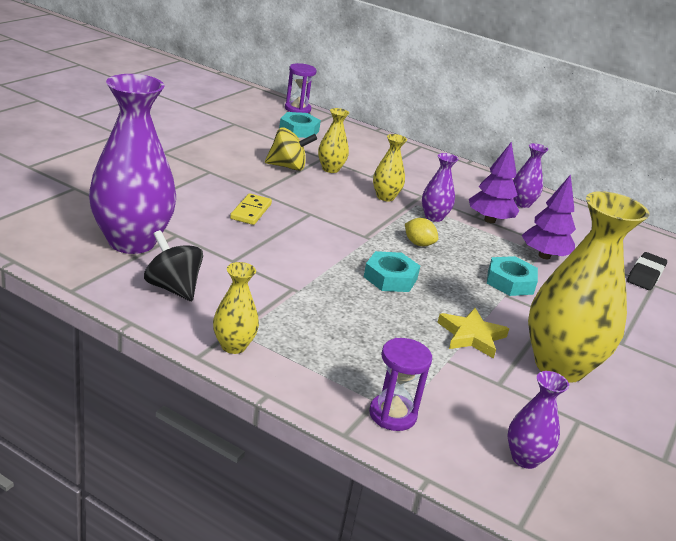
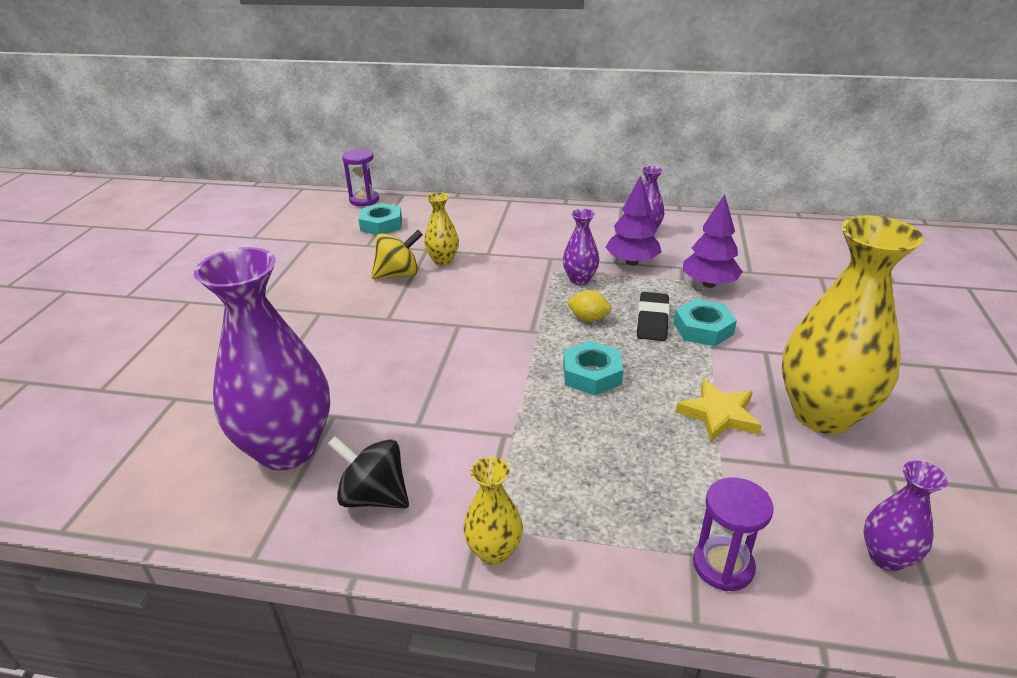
camera: 15 degrees left, 5 degrees up
yellow domino [230,193,272,225] -> none
yellow vase [373,134,407,201] -> none
black eraser [627,252,667,290] -> black eraser moved to [637,292,670,341]

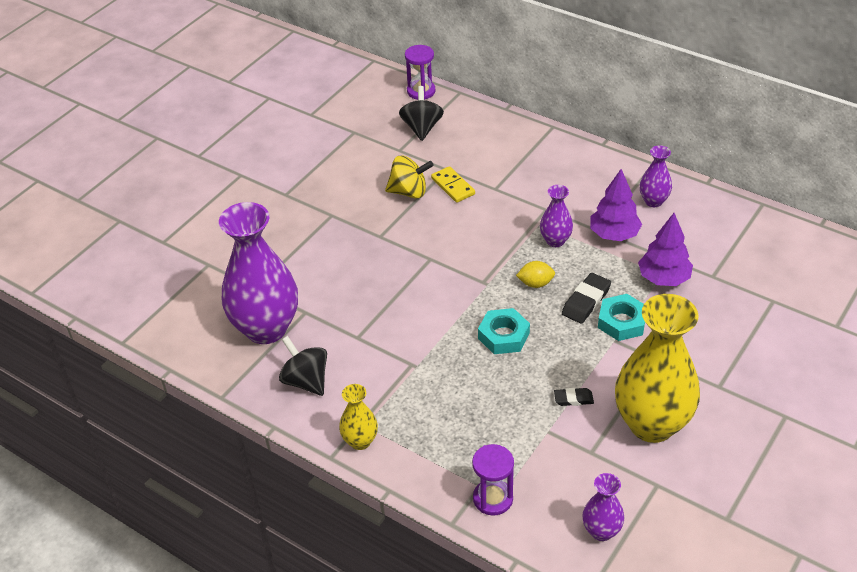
camera: 25 degrees right, 10 degrees up
turquoise nut [359,203,402,235] -> black spinning top [399,86,444,141]
yellow vase [424,192,459,266] -> yellow domino [431,166,475,203]
yellow lemon [567,290,611,322] -> yellow lemon turned 45 degrees counterclockwise [516,261,555,288]
yellow star [676,379,762,442] -> black eraser [554,388,594,406]

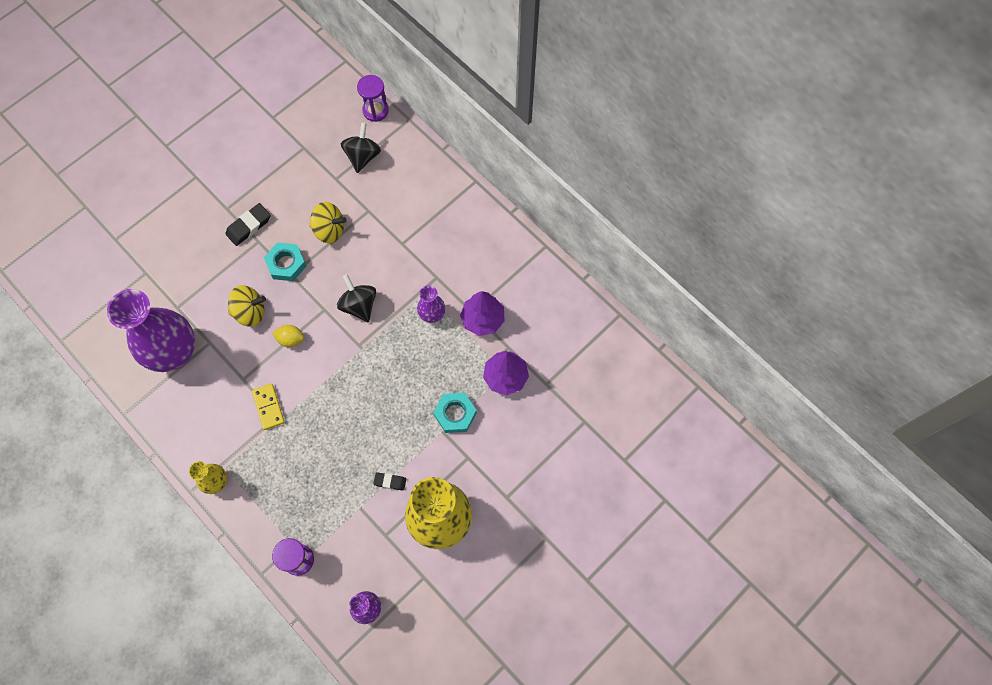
camera: 10 degrees right, 25 degrees up
black spinning top [279,336,327,396] -> black spinning top moved to [337,274,376,322]
yellow domino [431,166,475,203] -> yellow domino moved to [252,384,285,430]
turquoise nut [478,308,530,354] -> turquoise nut moved to [264,242,306,281]
yellow lemon [516,261,555,288] -> yellow lemon moved to [272,325,304,347]
black eraser [562,273,611,324] -> black eraser moved to [225,203,271,246]
purple vase [640,145,672,207] -> none
none -> yellow spinning top [228,285,266,327]

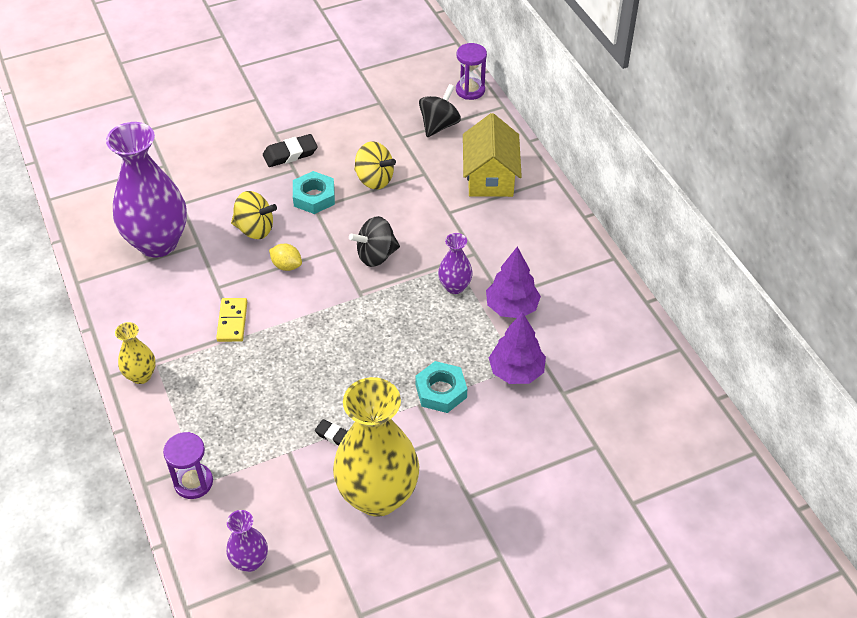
camera: 20 degrees right, 20 degrees down
black spinning top [337,274,376,322] -> black spinning top turned 105 degrees counterclockwise [349,216,400,267]
none -> yellow house [463,113,522,197]

